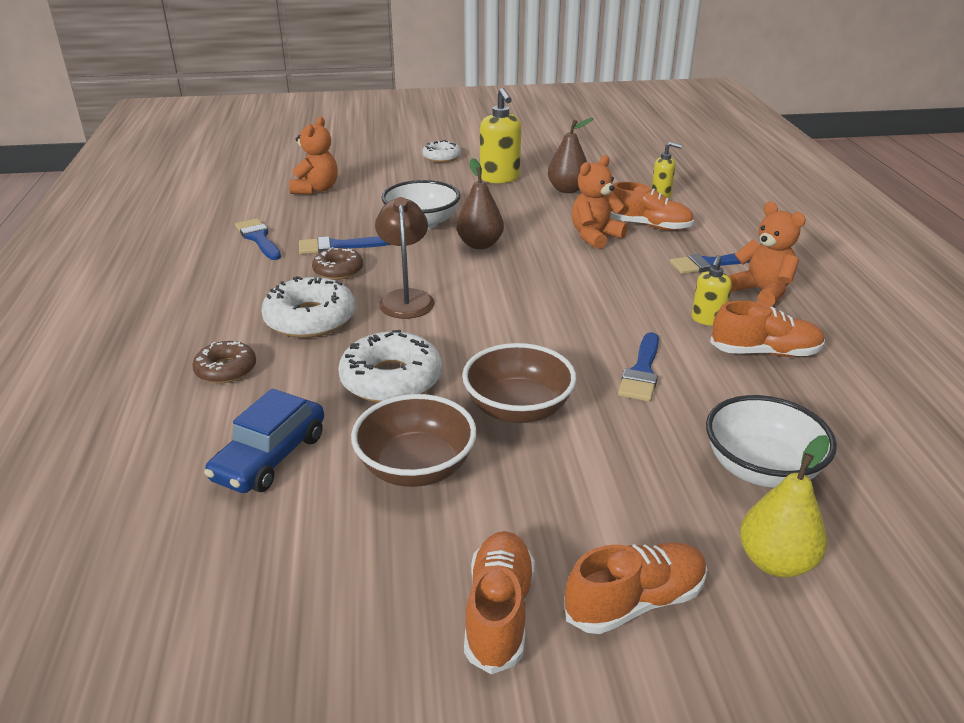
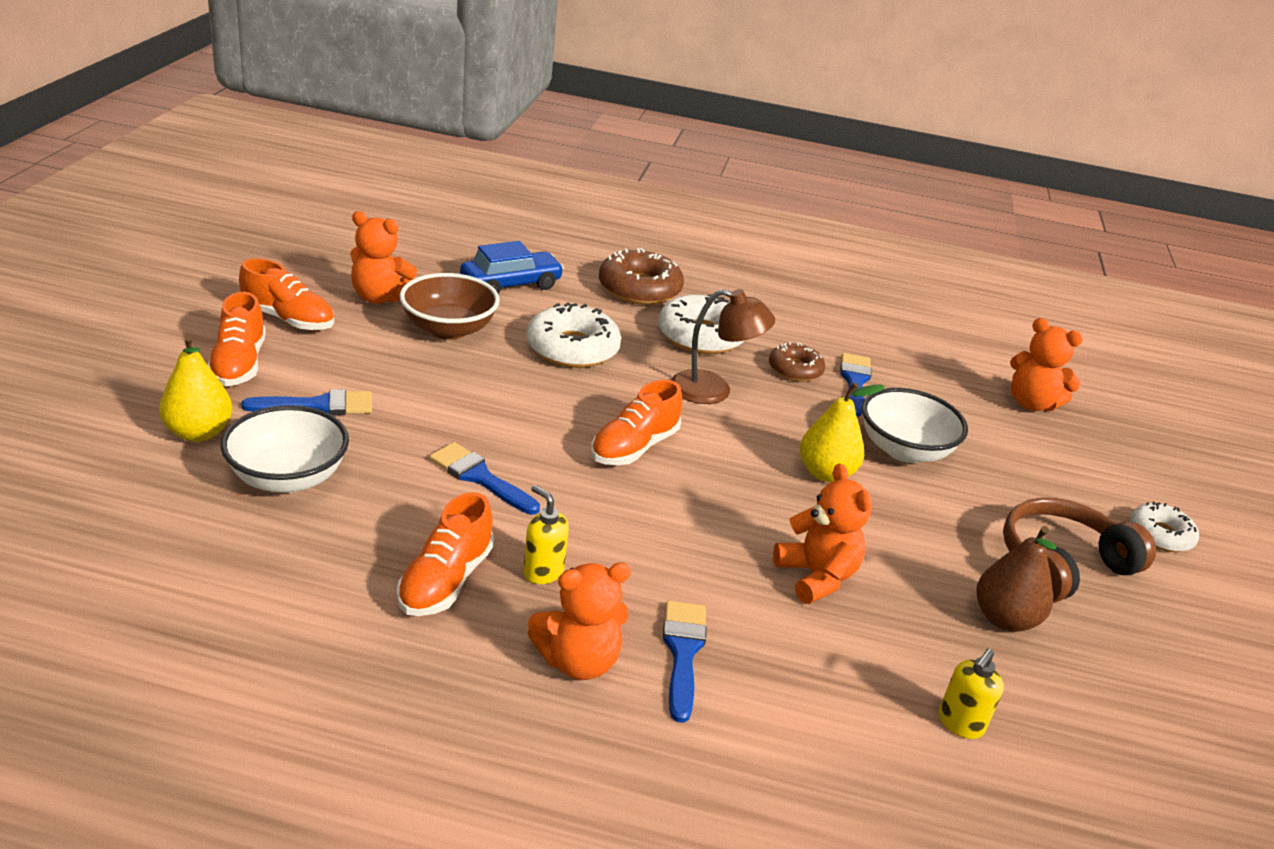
camera: 105 degrees right, 0 degrees up
brown donut [192,341,256,384] -> brown donut [599,248,684,305], size x1.64
blue car [204,389,324,493] -> blue car turned 105 degrees clockwise [460,241,564,294]
blue brush [235,218,281,260] -> blue brush moved to [242,389,372,415]
brown pear [456,158,504,249] -> yellow pear [800,382,885,482]
brown bowl [462,343,576,423] -> none
yellow soap dispenser [480,88,521,183] -> brown headphones [1003,498,1156,603]
orange shoe [610,182,694,230] -> orange shoe moved to [591,380,682,465]
none -> orange teddy bear [350,211,417,304]

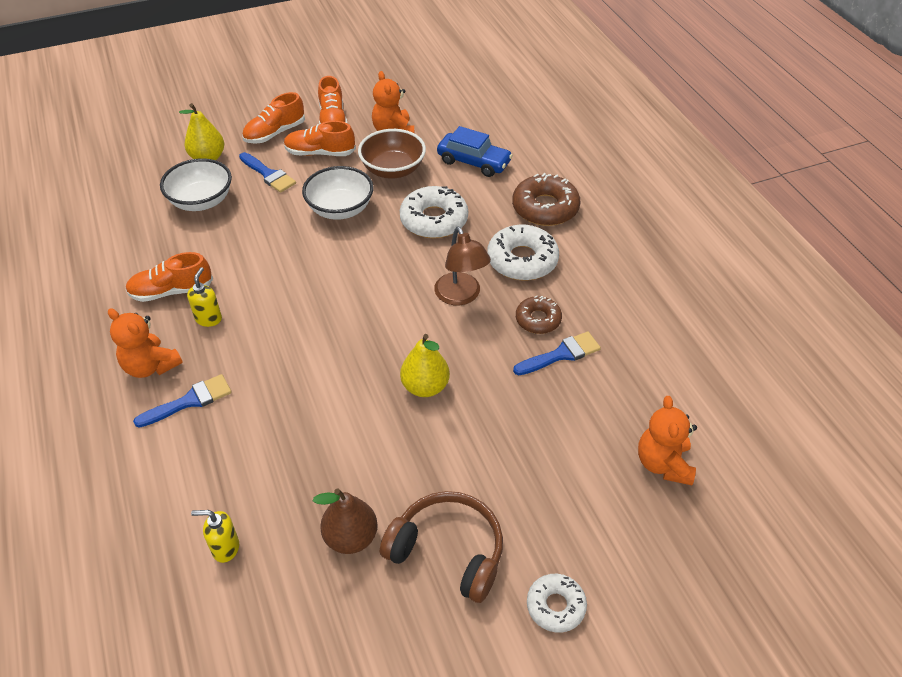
camera: 60 degrees right, 15 degrees up
blue brush [429,442,540,515] -> none
orange shoe [591,380,682,465] -> orange shoe moved to [284,121,356,156]
orange teddy bear [773,464,872,604] -> none
white bowl [862,388,968,463] -> white bowl moved to [302,166,374,220]

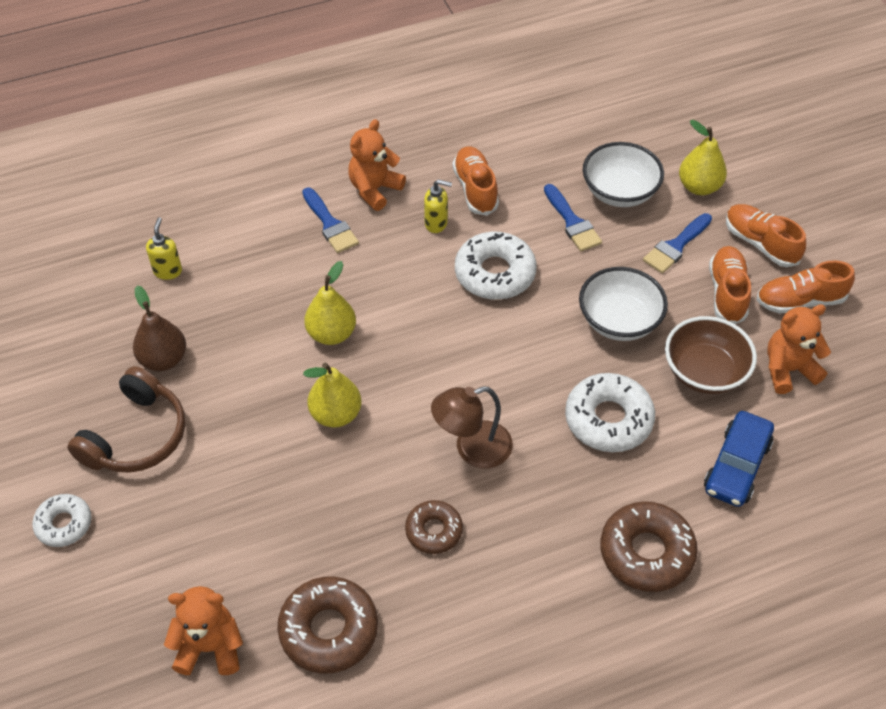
camera: 90 degrees right, 5 degrees up
white donut [487,225,559,280] -> white donut moved to [455,232,537,300]
blue brush [513,332,601,375] -> blue brush moved to [544,184,602,252]
none -> brown donut [277,577,378,674]
none -> yellow pear [304,261,356,345]

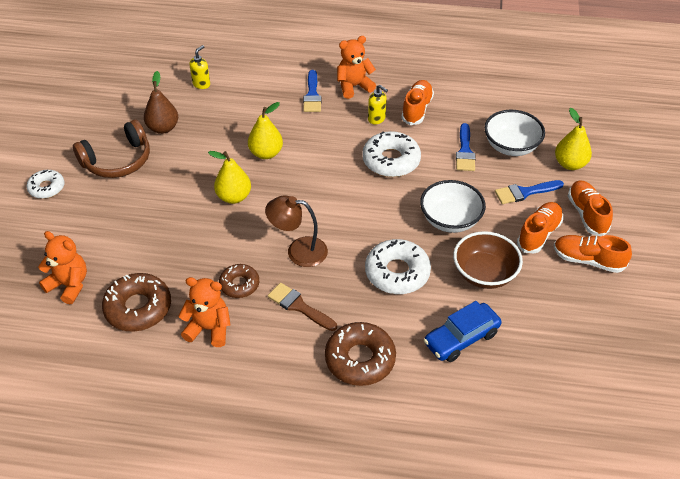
camera: 30 degrees right, 5 degrees down
orange teddy bear [767,304,831,394] -> orange teddy bear moved to [178,277,231,347]
none -> brown brush [268,283,337,331]

